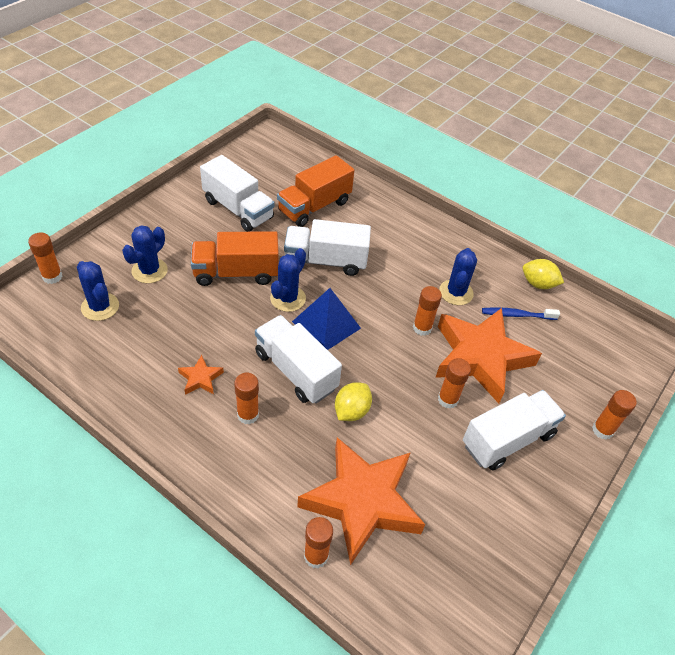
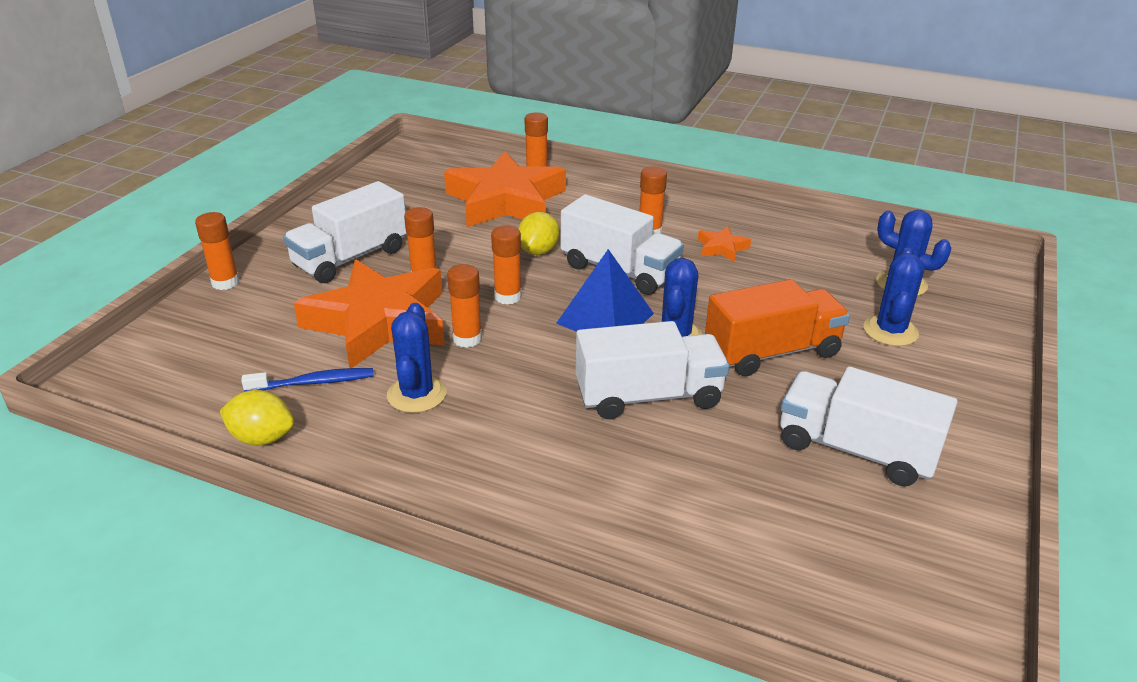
camera: 170 degrees right, 15 degrees down
orange glue stick [28,233,63,284] -> orange glue stick moved to [491,225,522,305]
orange truck [277,155,355,227] -> none

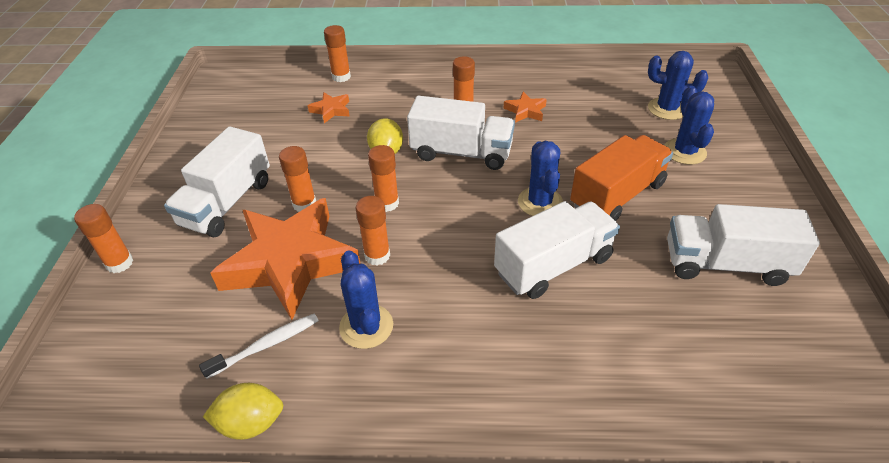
camera: 20 degrees left, 10 degrees up
blue toothbrush [241,368,374,392] -> white toothbrush [199,314,319,379]
orange star [444,151,566,227] -> orange star [307,92,350,123], size x0.40
blue pyramid [556,249,654,332] -> none

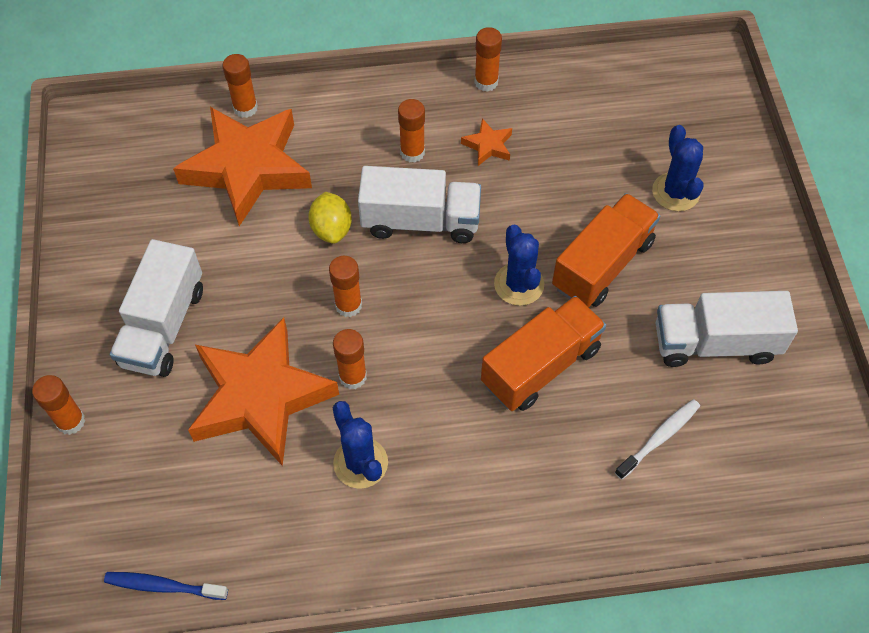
camera: 10 degrees left, 15 degrees up
white toothbrush [199,314,319,379] -> white toothbrush moved to [615,399,700,480]
yellow lemon [203,383,283,440] -> none
orange glue stick [279,146,316,212] -> orange glue stick moved to [474,27,502,92]
orange star [307,92,350,123] -> orange star [173,107,312,226], size x2.50
white truck [494,201,620,299] -> orange truck [481,296,606,411]
blue cactus [648,51,708,120] -> none
none -> blue toothbrush [104,572,228,600]

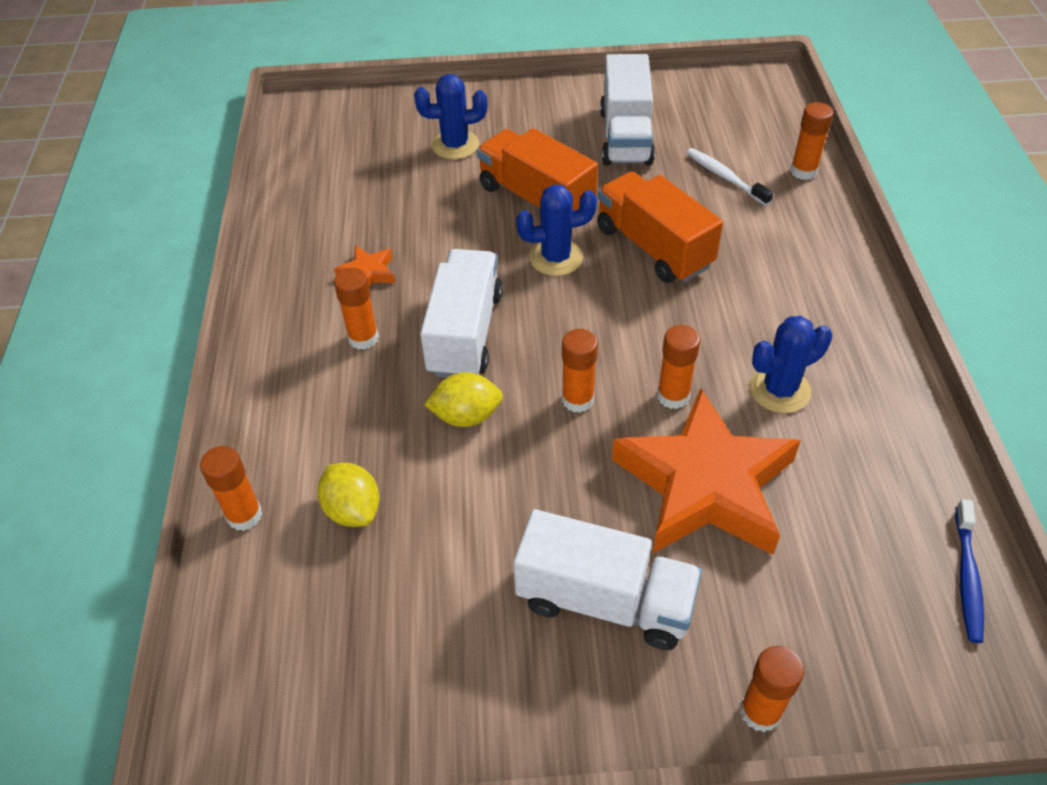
camera: 85 degrees left, 10 degrees down
orange star [173,107,312,226] -> yellow lemon [317,463,380,527]
orange glue stick [474,27,502,92] -> orange glue stick moved to [791,102,833,180]

